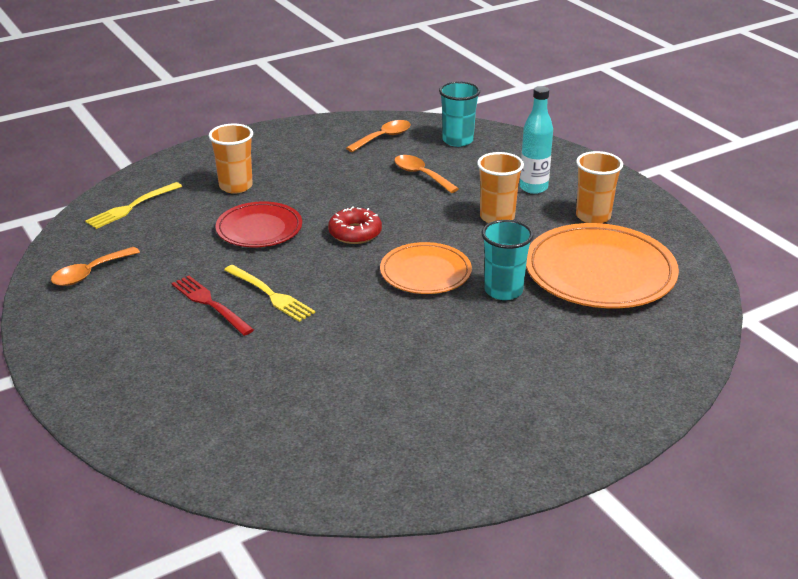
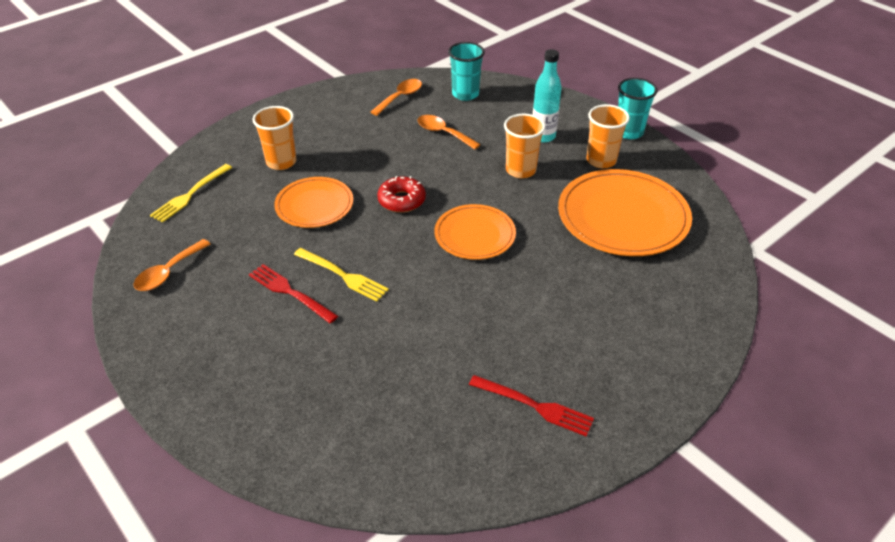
camera: 10 degrees left, 10 degrees up
red plate [216,201,302,247] -> orange plate [274,177,353,228]
turquoise cup [481,220,534,300] -> turquoise cup moved to [618,78,658,139]
none -> red fork [469,375,594,436]

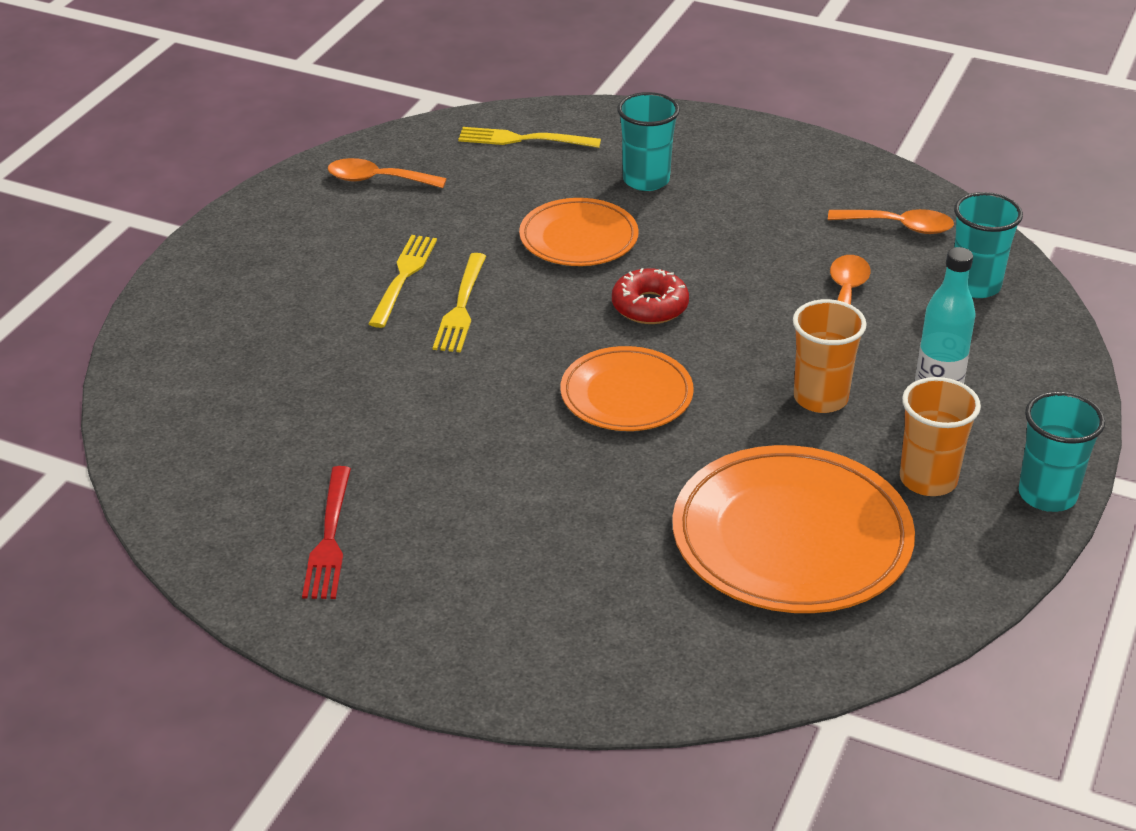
camera: 65 degrees right, 5 degrees down
red fork [249,264,338,324] -> yellow fork [369,235,437,328]
orange cup [252,106,296,170] -> turquoise cup [617,92,680,191]

